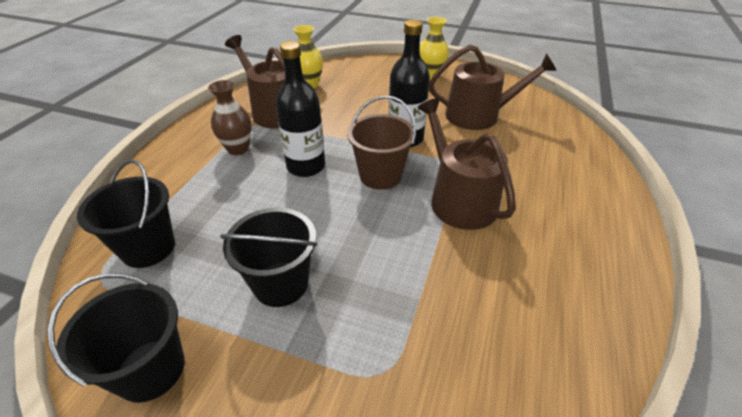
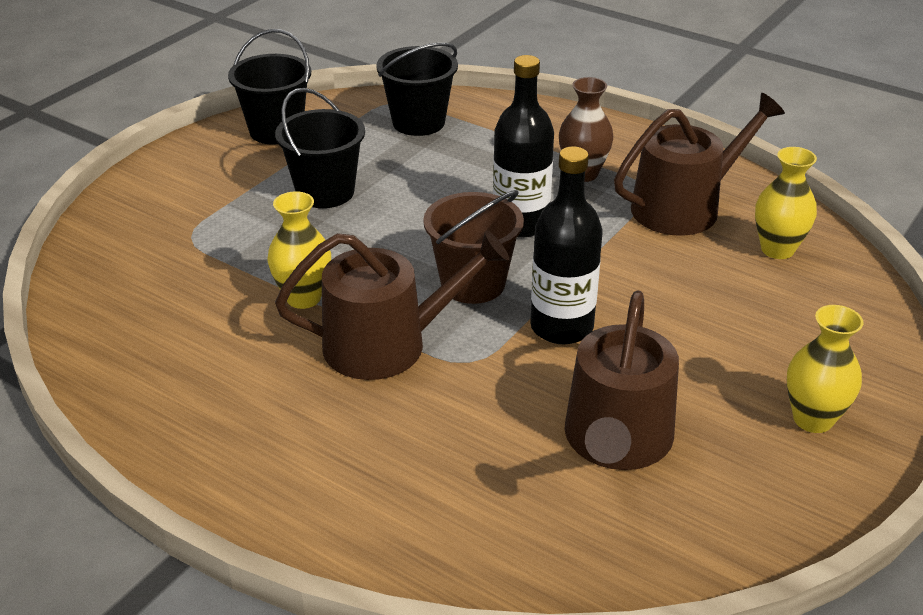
camera: 105 degrees right, 5 degrees down
none -> yellow vase [268,191,331,309]

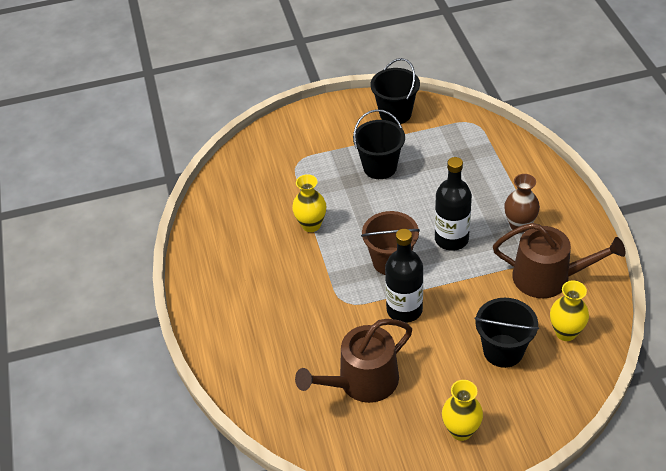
camera: 45 degrees right, 10 degrees up
brown watering can [275,230,509,380] -> none
black bucket [376,43,458,136] -> black bucket moved to [474,298,539,368]

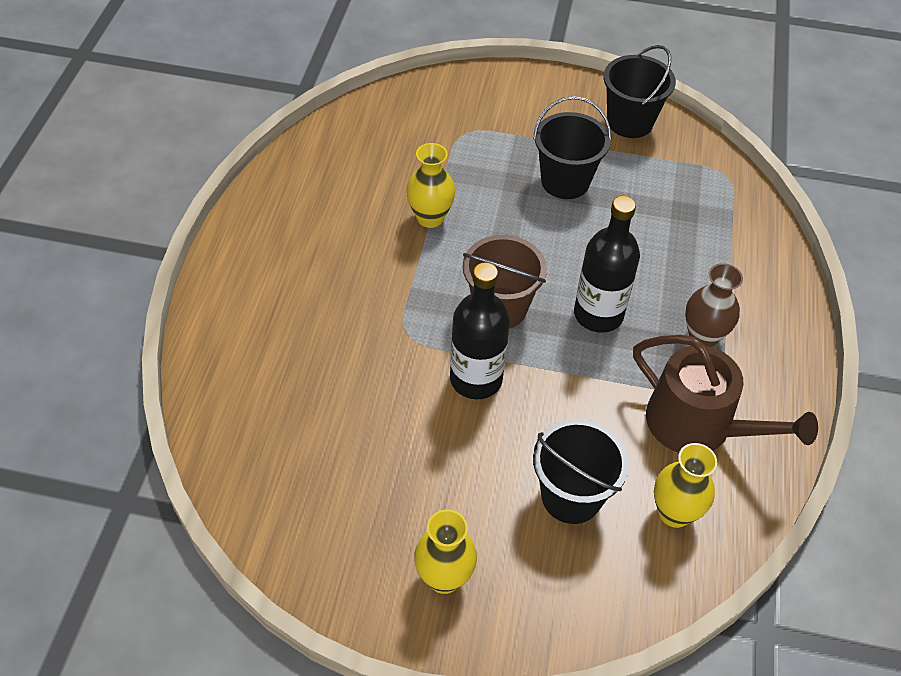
camera: 20 degrees right, 5 degrees up
brown watering can [295,319,412,403] -> none

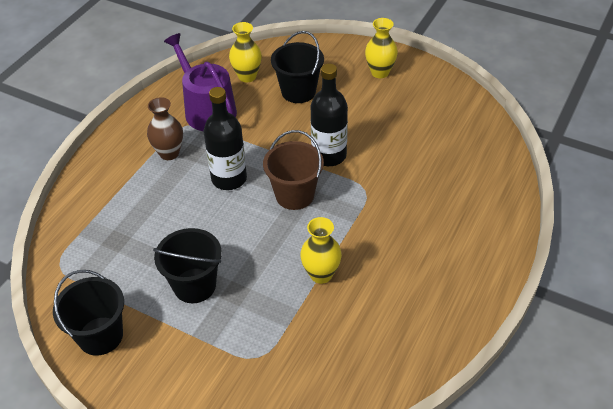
camera: 160 degrees left, 5 degrees down
brown watering can [633,335,818,453] -> purple watering can [164,33,237,131]

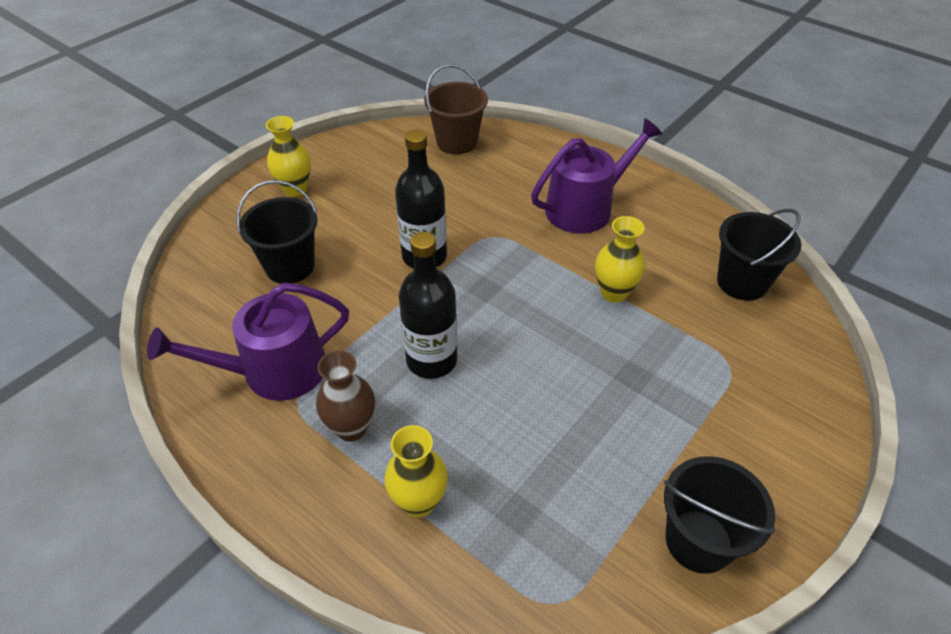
camera: 80 degrees left, 0 degrees up
black bucket [153,228,222,303] -> black bucket moved to [717,209,801,301]
yellow vase [229,22,262,82] -> yellow vase moved to [384,425,448,518]
brown bucket [263,130,324,210] -> brown bucket moved to [424,64,488,154]
none -> purple watering can [531,118,662,233]

